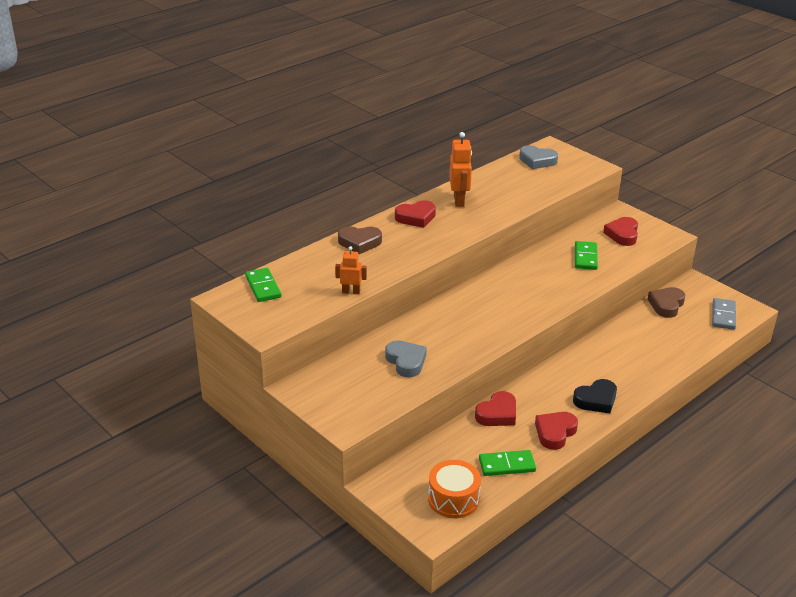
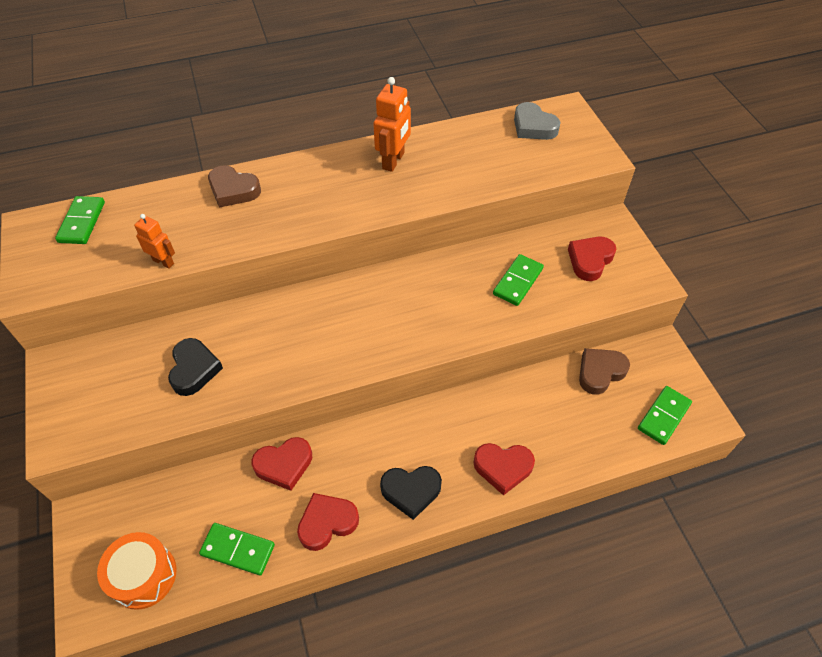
camera: 25 degrees right, 20 degrees up
grey heart [385,340,427,377] -> black heart [168,338,223,396]
red heart [395,200,436,228] -> red heart moved to [473,443,535,496]
grey domino [712,298,736,330] -> green domino [638,386,692,445]

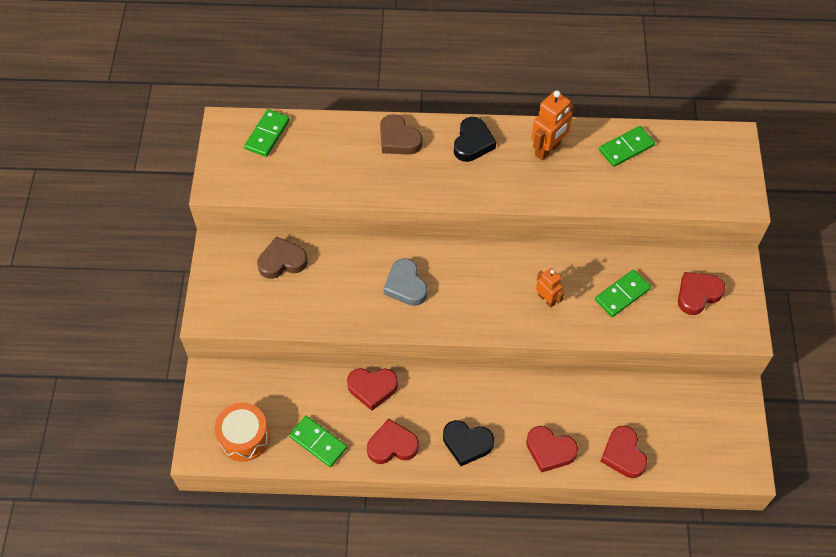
camera: 20 degrees right, 5 degrees up
orange robot [134,214,175,269] -> orange robot moved to [536,268,564,308]
black heart [168,338,223,396] -> black heart moved to [454,117,496,162]
grey heart [514,102,561,140] -> grey heart moved to [384,258,428,306]
brown heart [579,348,630,395] -> brown heart moved to [257,237,308,279]
green domino [638,386,692,445] -> green domino moved to [599,126,655,167]
none -> red heart [600,426,648,478]

